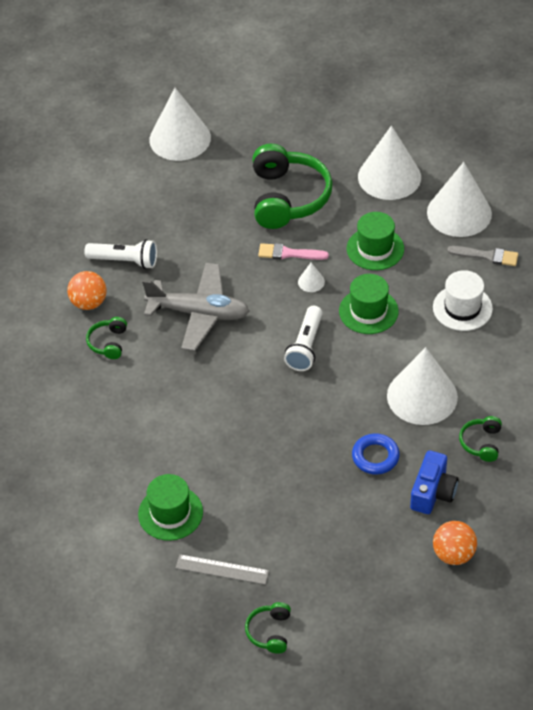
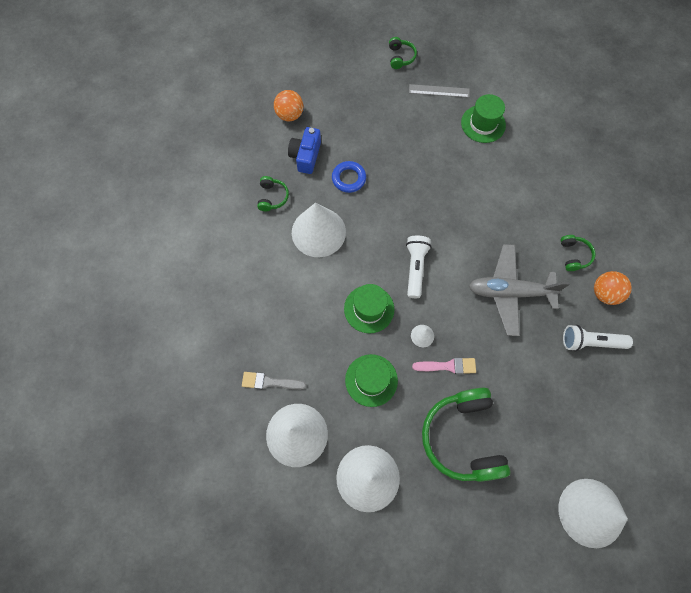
camera: 170 degrees right, 20 degrees up
white hat [433,270,493,331] -> none

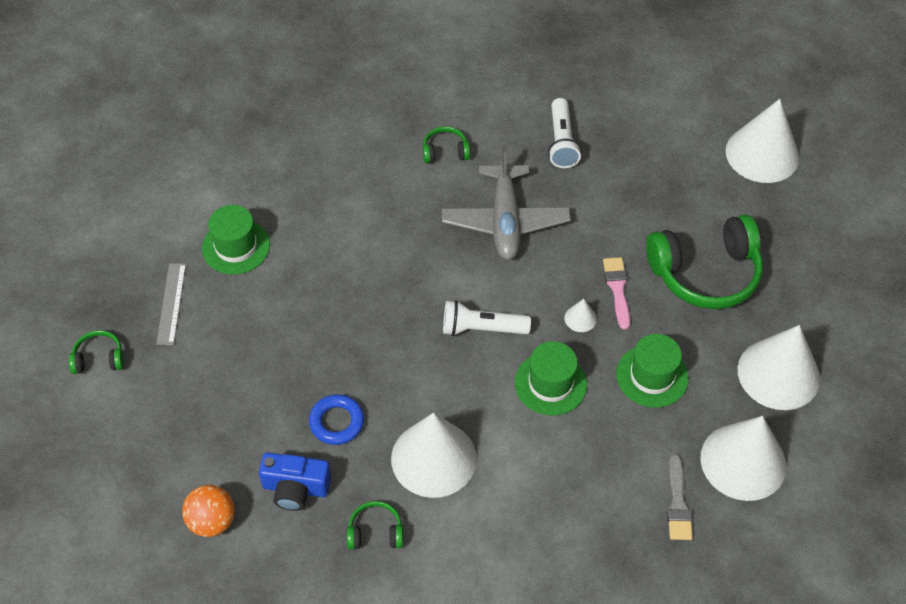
camera: 95 degrees left, 15 degrees down
orange ball [594,271,632,305] -> none

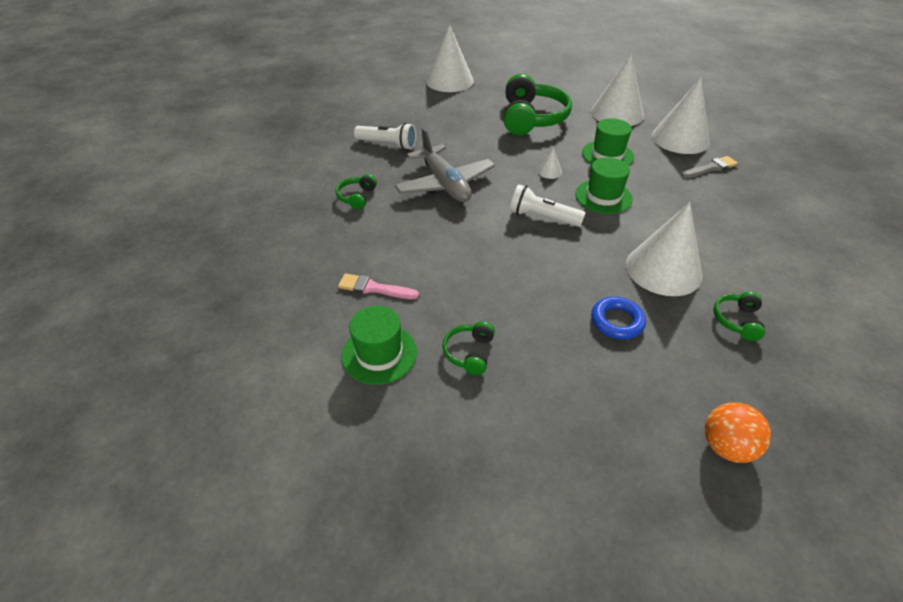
camera: 70 degrees left, 10 degrees down
green headphones [69,330,124,374] -> green headphones moved to [442,321,495,375]
grey ruler [156,263,186,345] -> none
blue camera [259,452,331,511] -> none
grey plane [442,145,571,260] -> grey plane turned 45 degrees clockwise [395,128,495,202]
white flashlight [443,300,531,336] -> white flashlight turned 90 degrees clockwise [510,184,585,227]
pink brush [603,257,630,330] -> pink brush moved to [338,273,419,299]
grey brush [667,454,693,540] -> grey brush turned 45 degrees counterclockwise [681,156,738,178]

